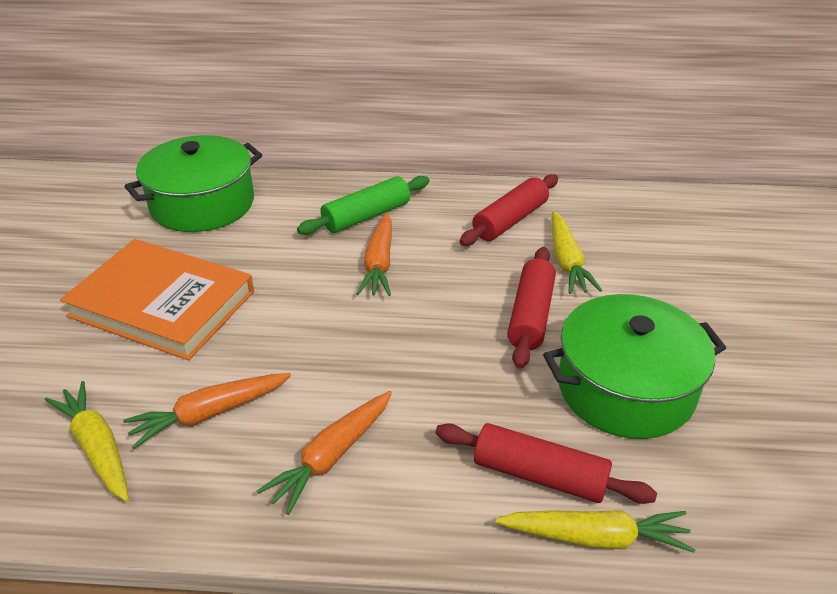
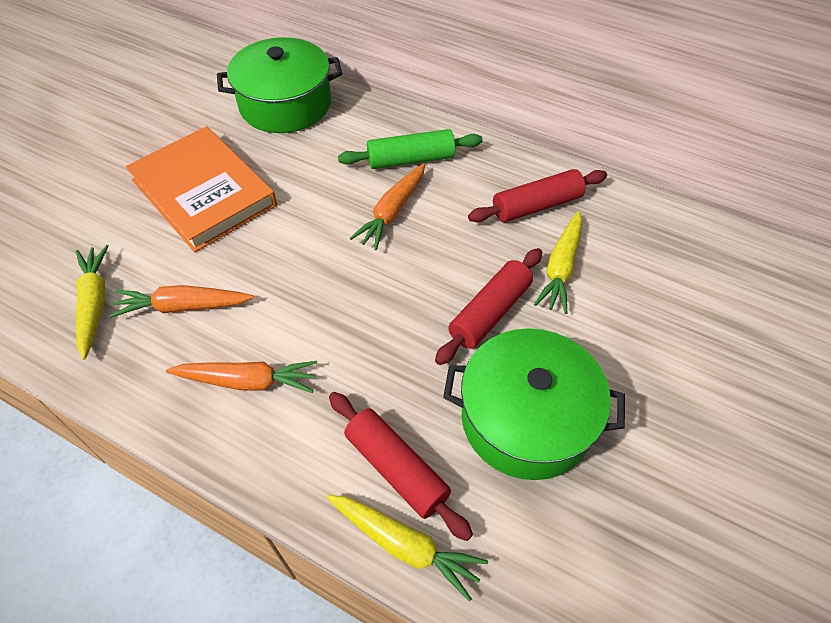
camera: 25 degrees right, 15 degrees up
orange carrot [257,391,392,515] -> orange carrot turned 150 degrees counterclockwise [166,361,317,393]

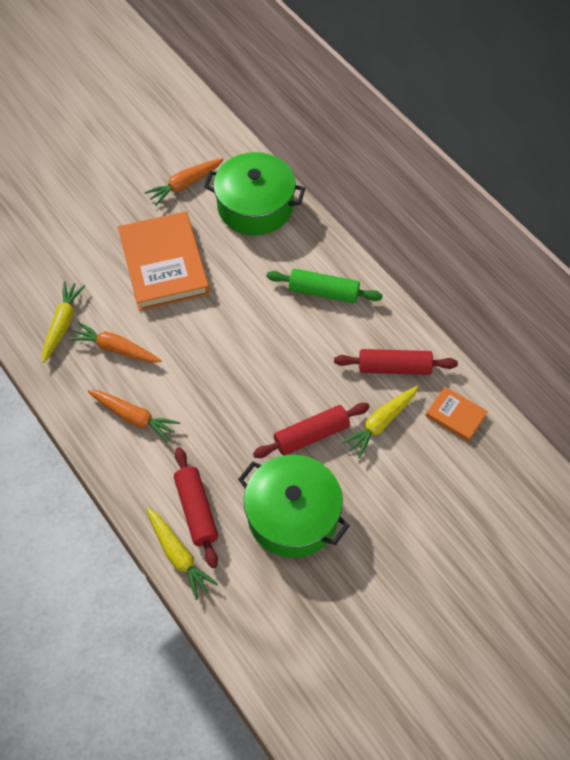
camera: 25 degrees right, 5 degrees up
orange carrot [350,163,425,250] -> orange carrot moved to [144,158,224,206]
none -> orange book [426,387,488,441]

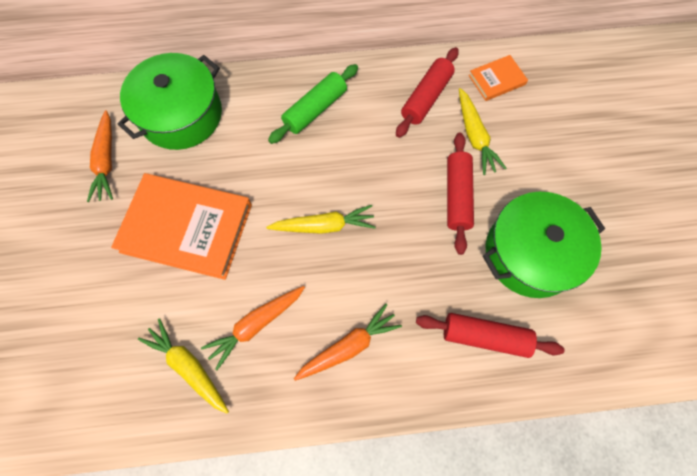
camera: 60 degrees left, 10 degrees up
yellow carrot [146,508,218,600] -> yellow carrot moved to [266,205,376,234]

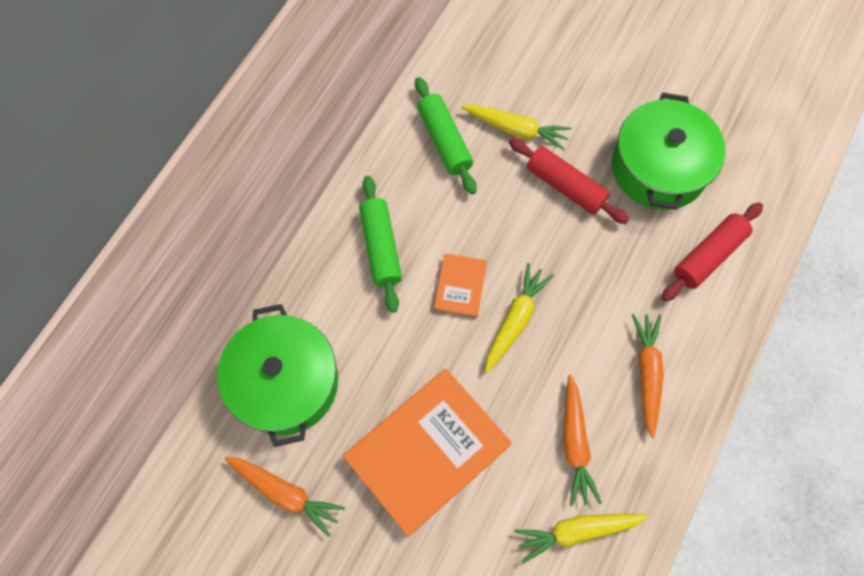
camera: 55 degrees left, 0 degrees up
red rolling pin [396,47,459,138] -> green rolling pin [415,77,477,195]
orange book [469,55,528,101] -> orange book moved to [434,253,487,318]

